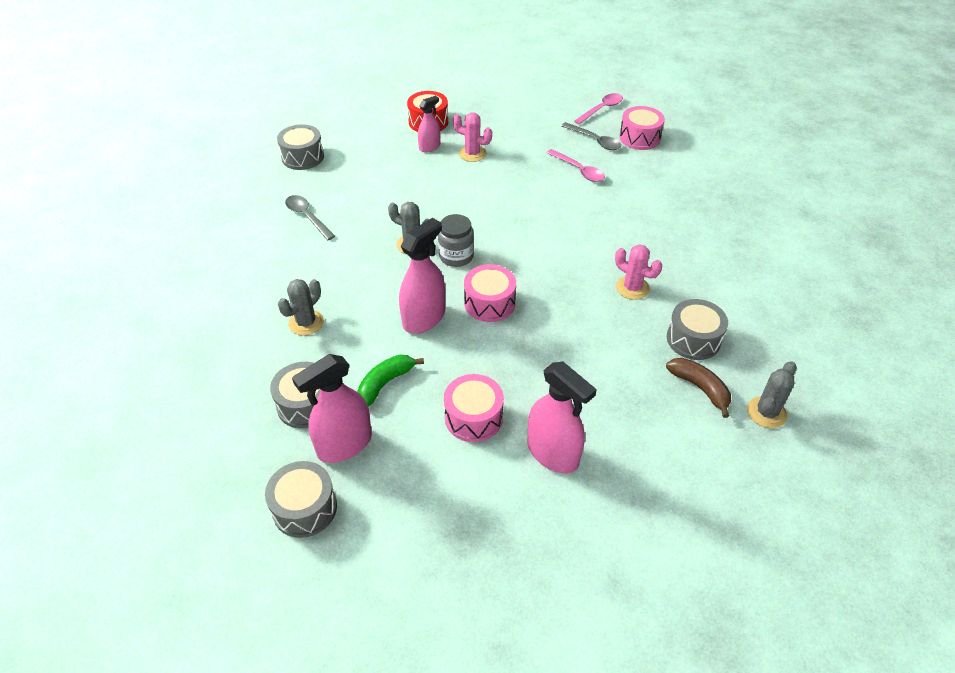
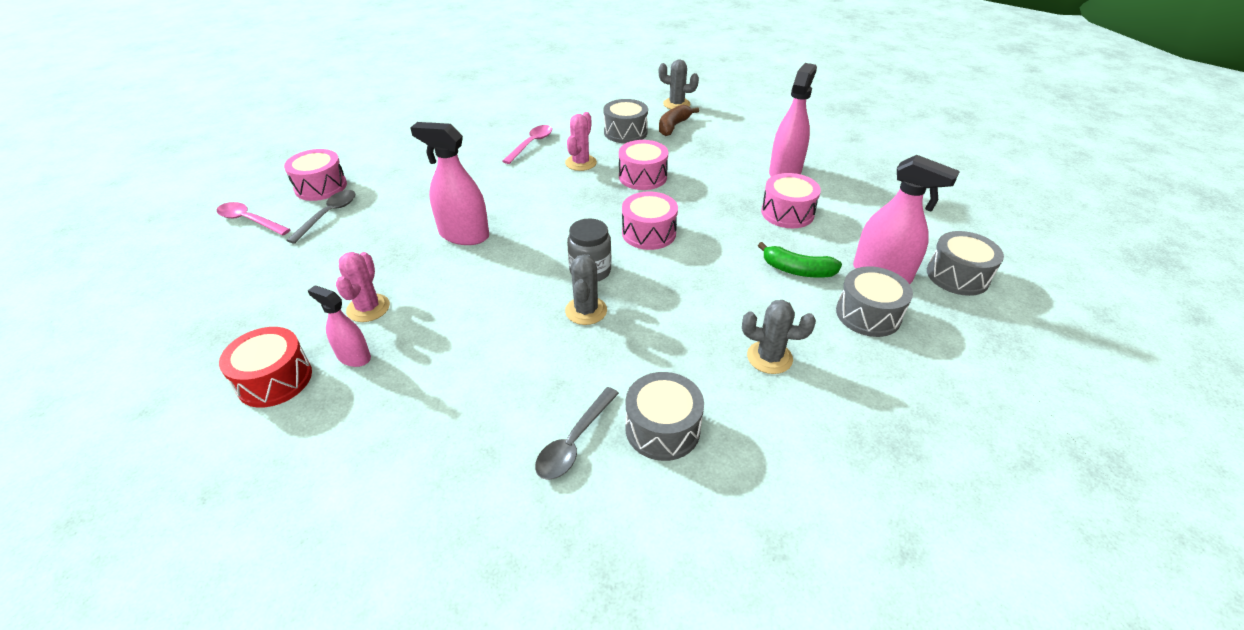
camera: 110 degrees left, 5 degrees down
grey drum [277,124,324,170] -> grey drum moved to [625,372,704,461]
pink spray bottle [399,218,445,334] -> pink spray bottle moved to [410,122,489,245]
pink spoon [546,149,605,182] -> pink spoon moved to [502,125,552,164]
none -> pink drum [619,140,668,190]

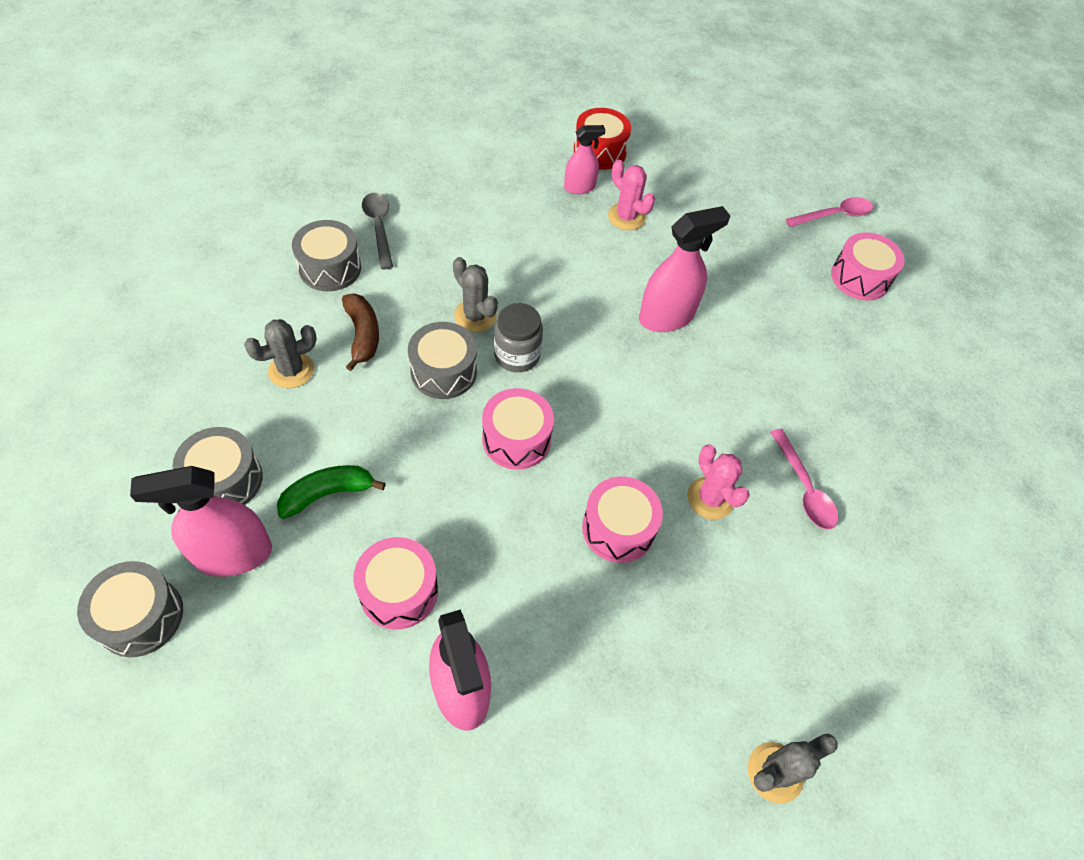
camera: 130 degrees right, 15 degrees up
grey spoon [286,190,356,244] -> none
grey drum [603,99,648,143] -> grey drum moved to [408,322,477,399]
brown banana [659,105,699,136] -> brown banana moved to [342,294,379,371]

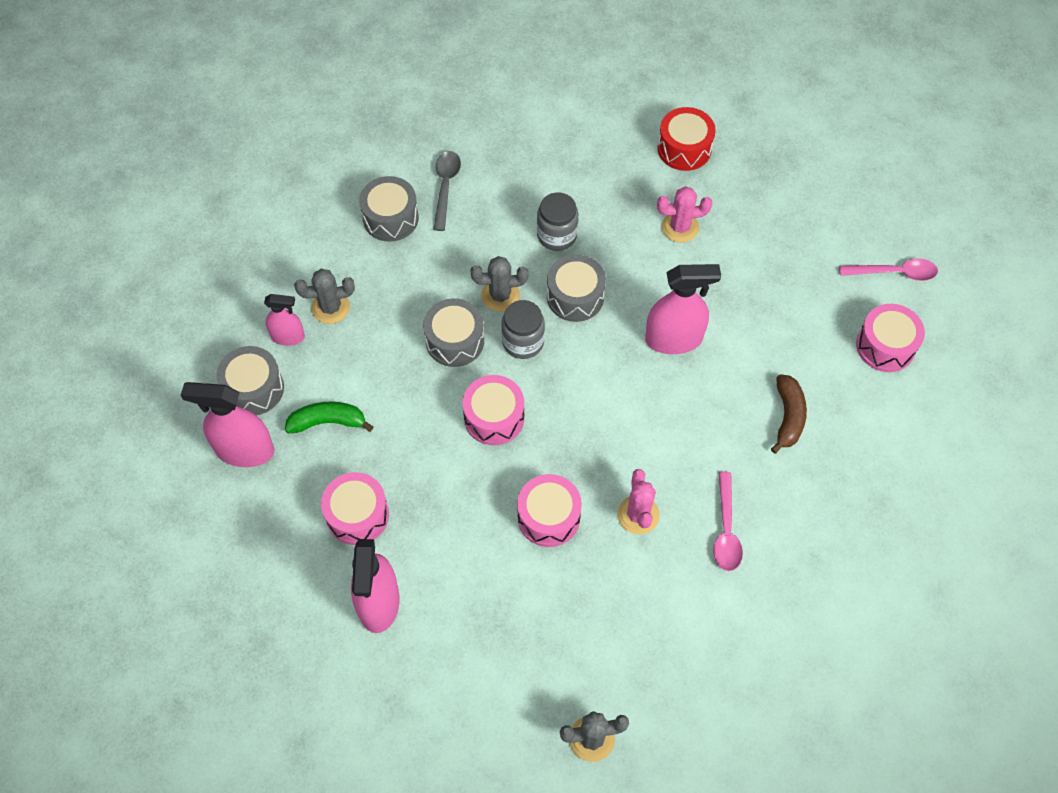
camera: 25 degrees right, 5 degrees up
grey drum [77,561,183,657] -> grey drum moved to [547,254,606,322]
brown banana [342,294,379,371] -> brown banana moved to [771,374,807,454]
grey cactus [453,257,498,332] -> grey cactus turned 75 degrees counterclockwise [470,256,529,312]
pink spray bottle [564,125,605,194] -> pink spray bottle moved to [264,294,305,346]
pink cactus [608,160,655,230] -> pink cactus turned 75 degrees counterclockwise [657,186,712,243]
none -> grey jar [537,192,578,251]

